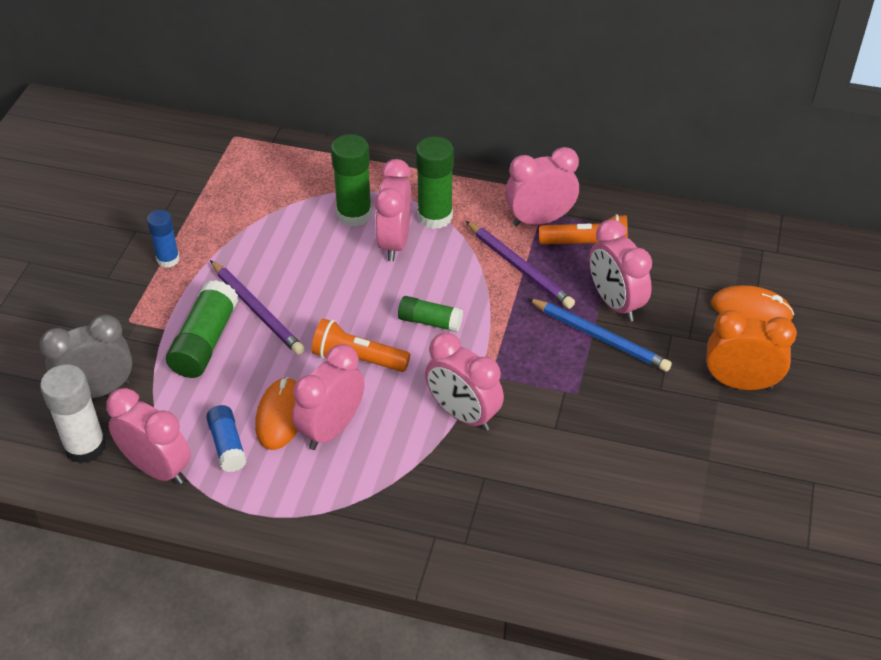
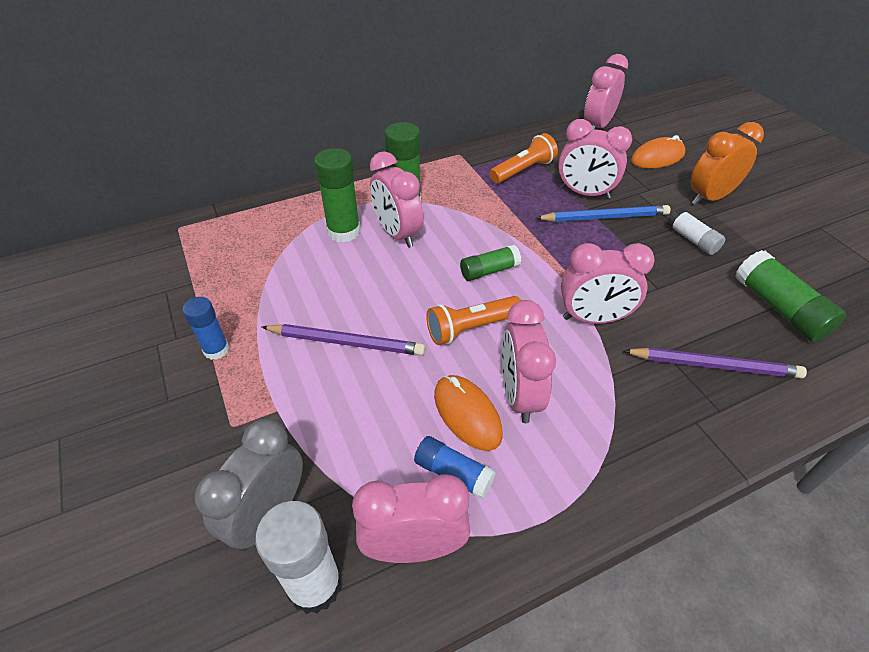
camera: 40 degrees left, 0 degrees up
green glue stick [166,280,239,378] -> green glue stick moved to [735,250,846,342]
purple pencil [466,221,575,309] -> purple pencil moved to [623,347,807,378]
pink clock [505,147,579,227] -> pink clock moved to [584,54,628,130]
none -> white glue stick [667,208,725,255]

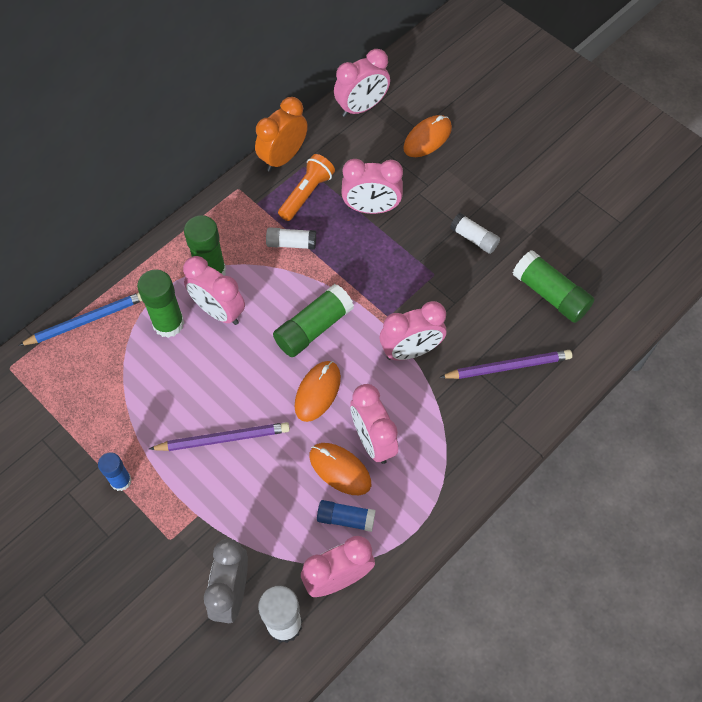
camera: 20 degrees left, 15 degrees up
orange flashlight [426,296,521,345] -> orange mouse [294,361,341,422]
green glue stick [460,245,521,281] -> green glue stick [273,284,354,357], size x1.60
blue pencil [536,205,670,222] -> blue pencil moved to [18,293,142,346]
pink clock [584,54,628,130] -> pink clock turned 135 degrees counterclockwise [334,49,390,117]
orange clock [690,122,764,205] -> orange clock moved to [255,97,308,172]
none -> white glue stick [266,227,316,250]

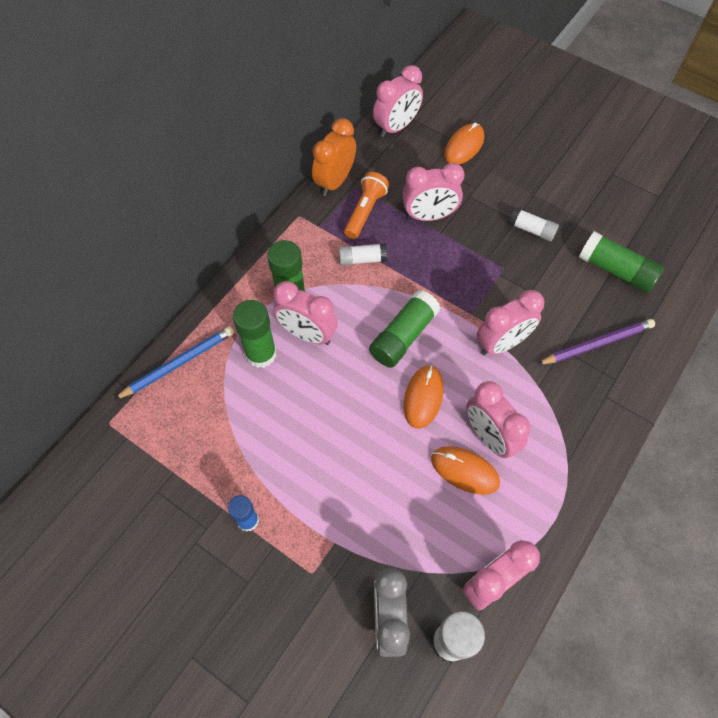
camera: 10 degrees left, 0 degrees up
purple pencil [149,422,290,451] -> none
blue glue stick [317,500,376,532] -> none

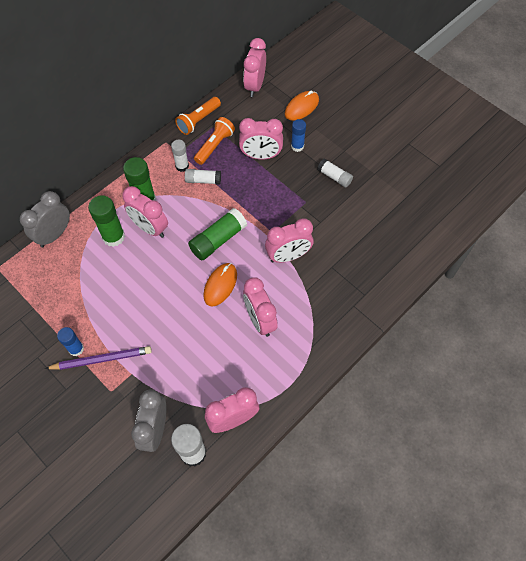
camera: 10 degrees right, 0 degrees up
blue pencil [114,326,234,400] -> grey clock [20,191,70,247]
orange clock [312,118,356,196] -> orange flashlight [175,97,221,135]
pink clock [373,65,423,137] -> pink clock turned 135 degrees clockwise [243,38,266,97]
orange mouse [431,446,500,495] -> none
purple pencil [538,319,655,364] -> purple pencil moved to [45,346,152,370]
green glue stick [579,231,664,293] -> none
none -> white glue stick [171,140,189,172]
none -> blue glue stick [291,119,306,152]

